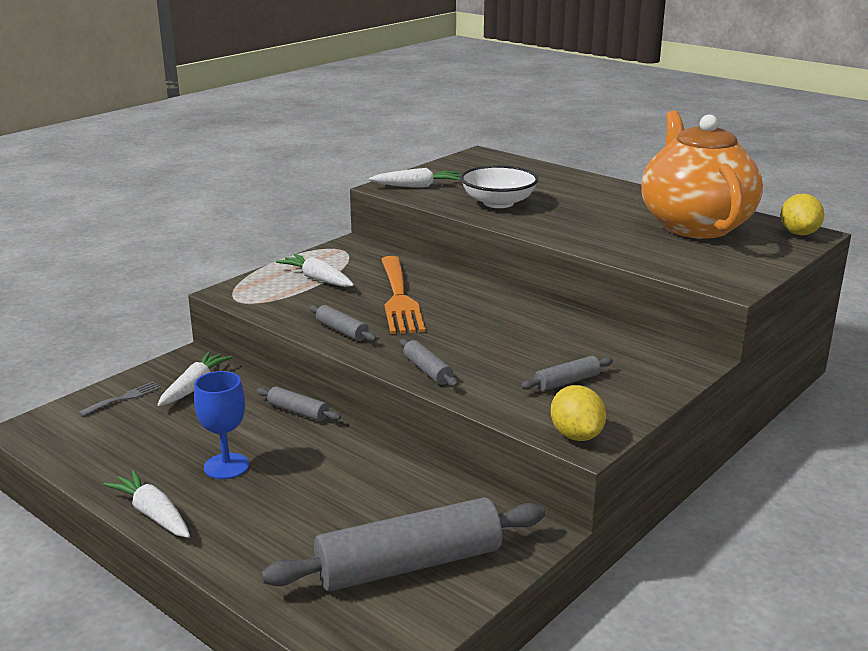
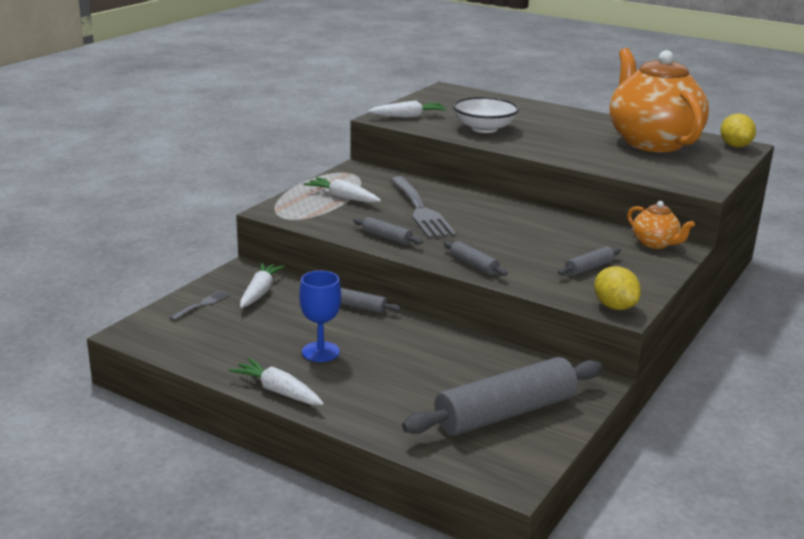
camera: 10 degrees left, 0 degrees up
orange fork [381,256,425,334] -> grey fork [390,176,457,239]
none -> orange teapot [627,201,695,249]

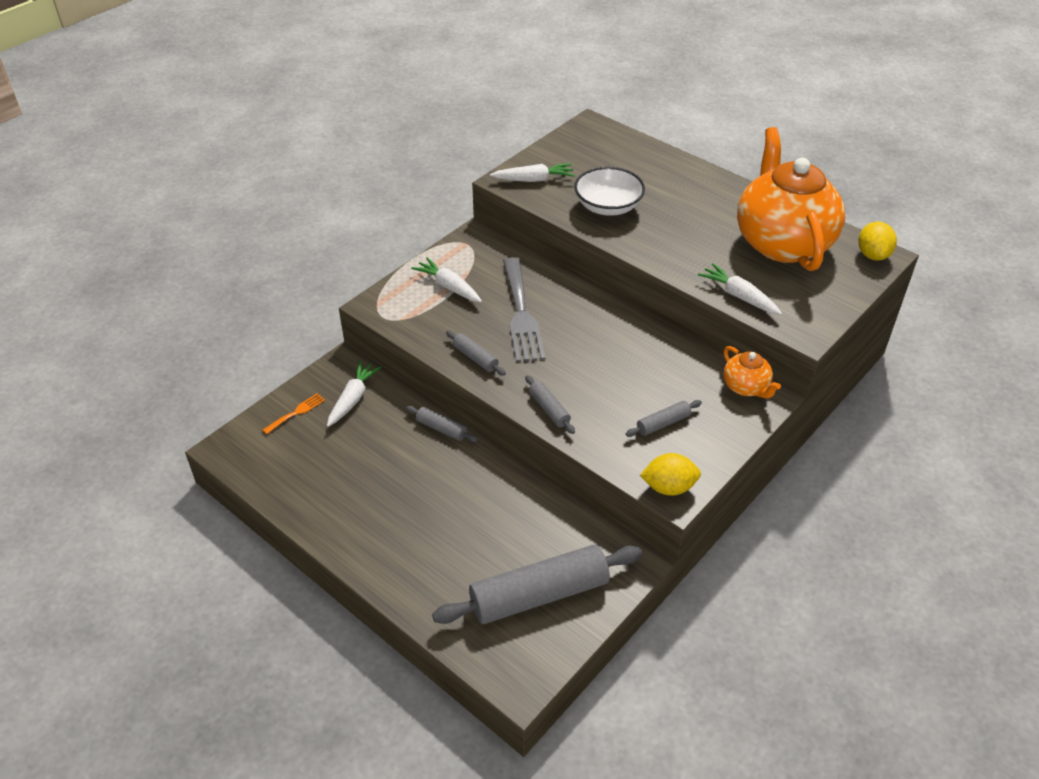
camera: 10 degrees right, 20 degrees up
grey fork [169,290,231,320] -> orange fork [262,393,325,434]
white carrot [229,358,324,405] -> white carrot moved to [698,263,782,315]
blue goblet [299,271,341,362] -> none
yellow lemon [594,266,641,310] -> yellow lemon turned 75 degrees counterclockwise [640,453,701,496]

